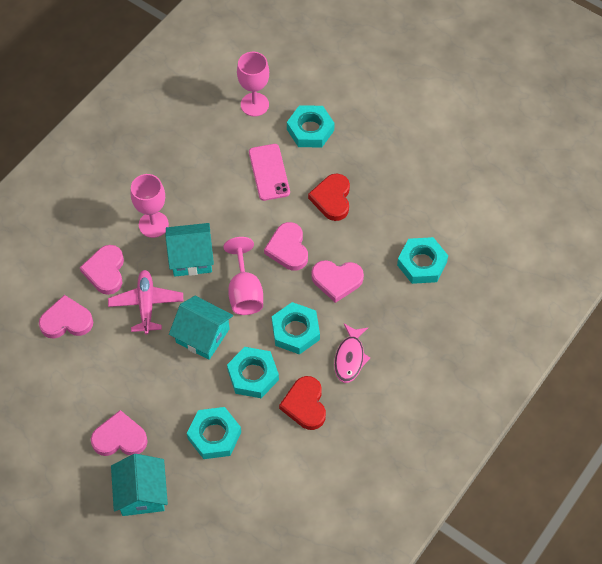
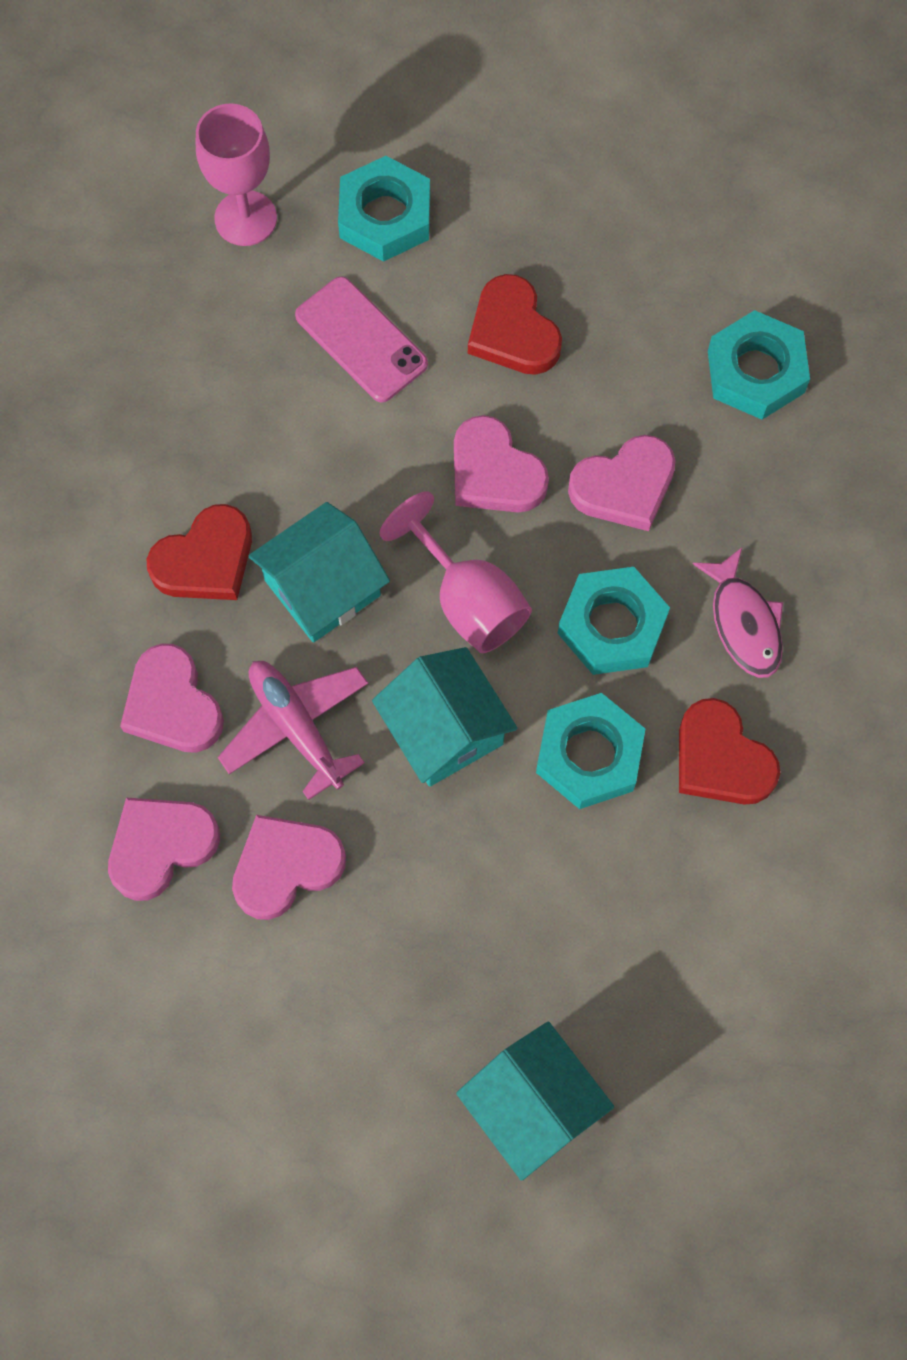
camera: 30 degrees left, 10 degrees up
pink heart [91,410,148,456] -> pink heart moved to [232,815,346,920]
pink goblet [130,174,169,238] -> red heart [147,504,252,600]
turquoise house [169,296,233,360] -> turquoise house turned 60 degrees clockwise [372,647,518,787]
turquoise nut [187,407,241,459] -> none

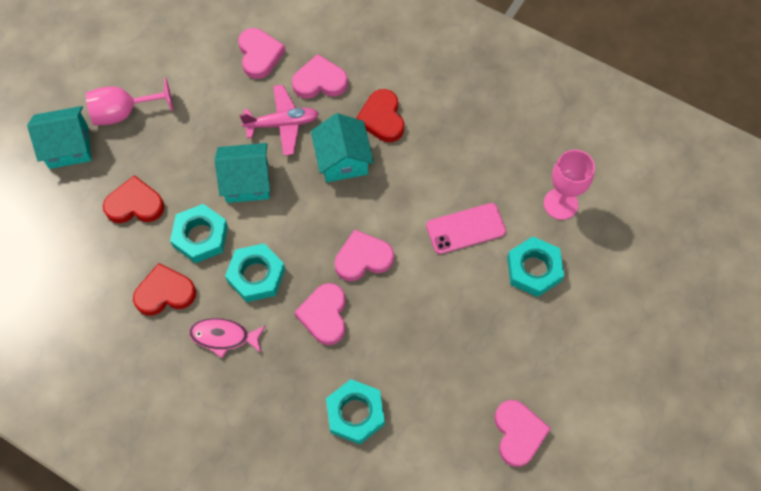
camera: 115 degrees right, 5 degrees down
pink heart [232,815,346,920] -> pink heart moved to [495,400,551,467]
pink goblet [380,491,532,653] -> pink goblet moved to [86,78,174,126]
red heart [468,274,562,375] -> red heart moved to [103,175,164,223]

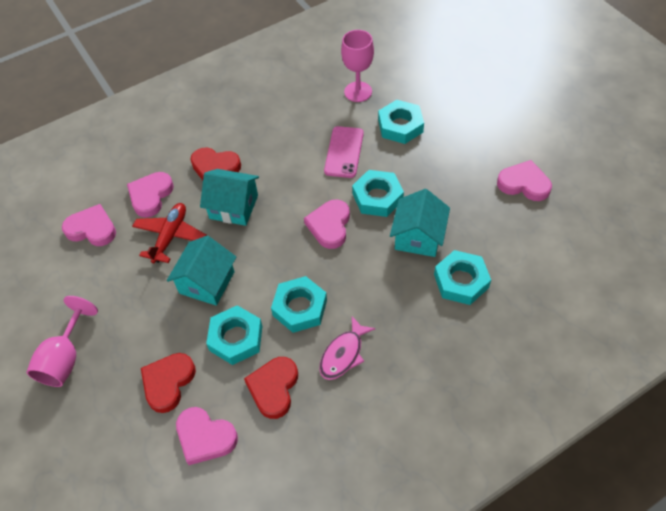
camera: 60 degrees left, 10 degrees down
turquoise house [27,106,92,169] -> turquoise house moved to [390,189,450,257]
pink plane [239,85,319,156] -> red plane [132,203,207,263]
pink heart [294,283,346,345] -> pink heart moved to [176,407,238,465]
none -> turquoise nut [352,170,404,217]

